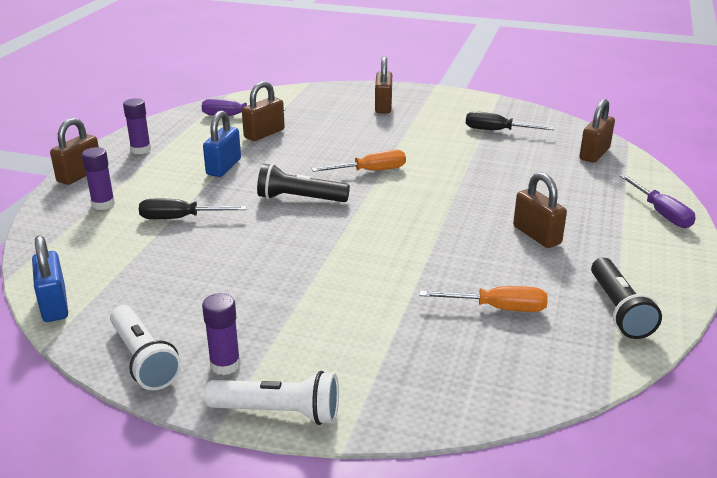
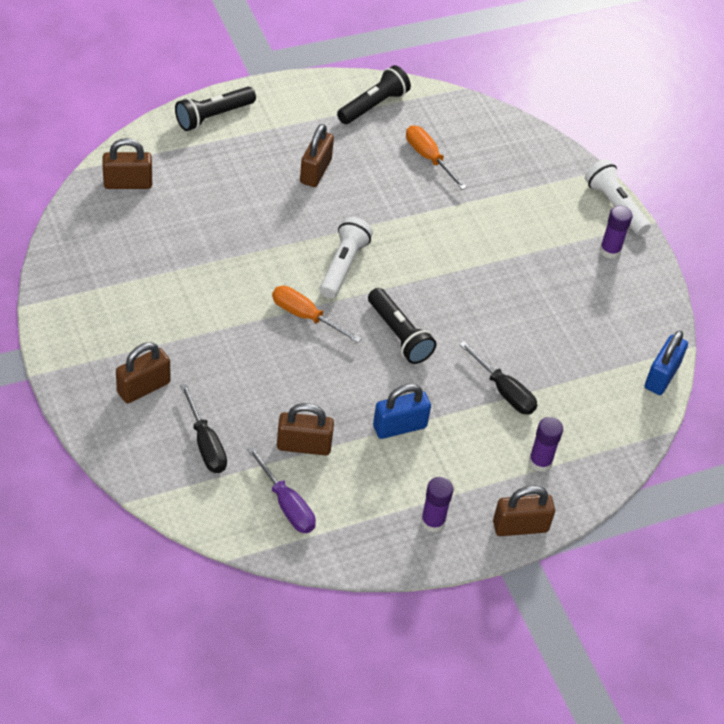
camera: 135 degrees left, 20 degrees up
white flashlight [110,305,181,390] -> white flashlight moved to [320,217,373,298]
black screwdriver [466,111,554,130] -> black screwdriver moved to [180,384,227,473]
purple screwdriver [620,175,696,228] -> black flashlight [175,87,256,131]

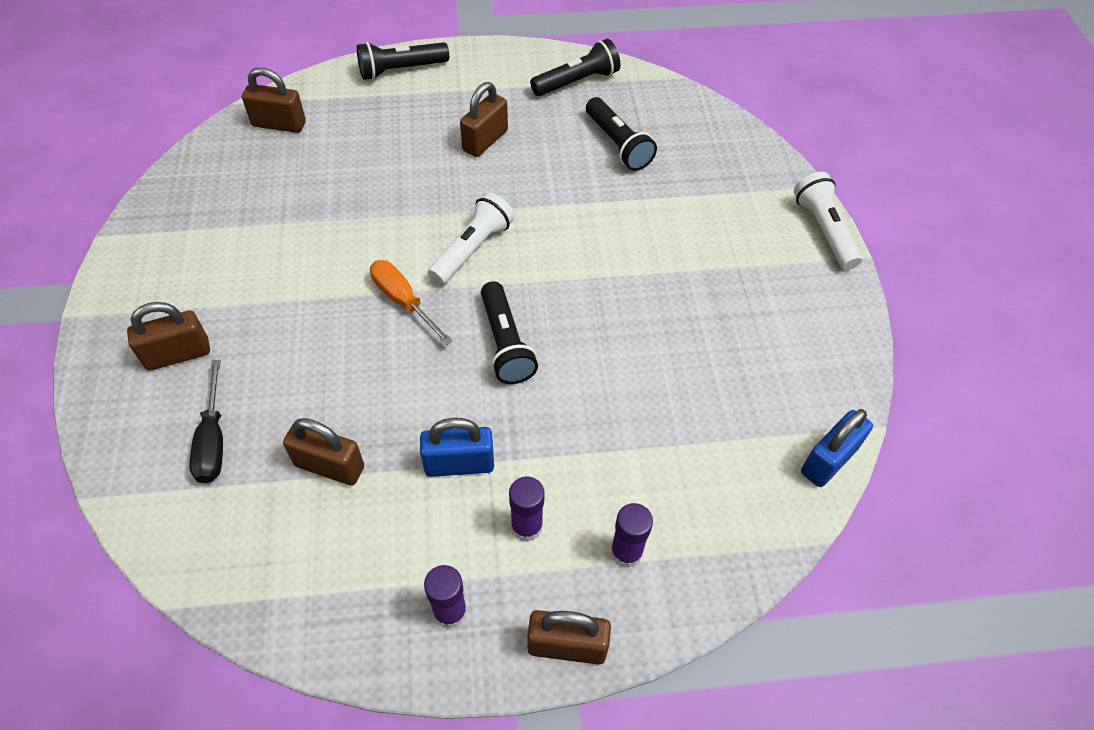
camera: 20 degrees right, 5 degrees up
purple screwdriver [247,447,316,533] -> none
orange screwdriver [406,125,467,190] -> black flashlight [586,97,657,171]
black screwdriver [459,341,537,415] -> none
purple glue stick [600,205,633,259] -> purple glue stick moved to [509,477,545,542]

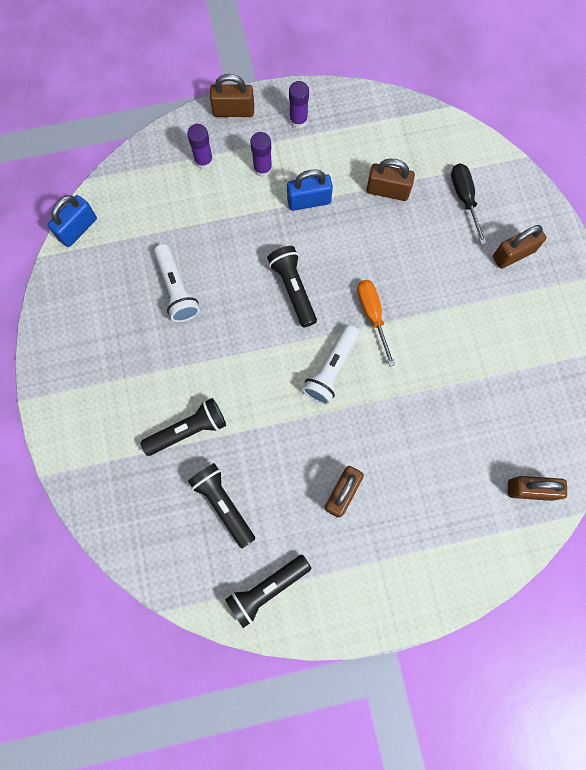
camera: 175 degrees right, 20 degrees up
black flashlight [357,42,449,80] -> black flashlight moved to [141,398,226,456]
orange screwdriver [370,260,453,345] -> orange screwdriver turned 150 degrees counterclockwise [357,280,395,367]
white flashlight [794,172,862,270] -> white flashlight moved to [154,244,200,322]

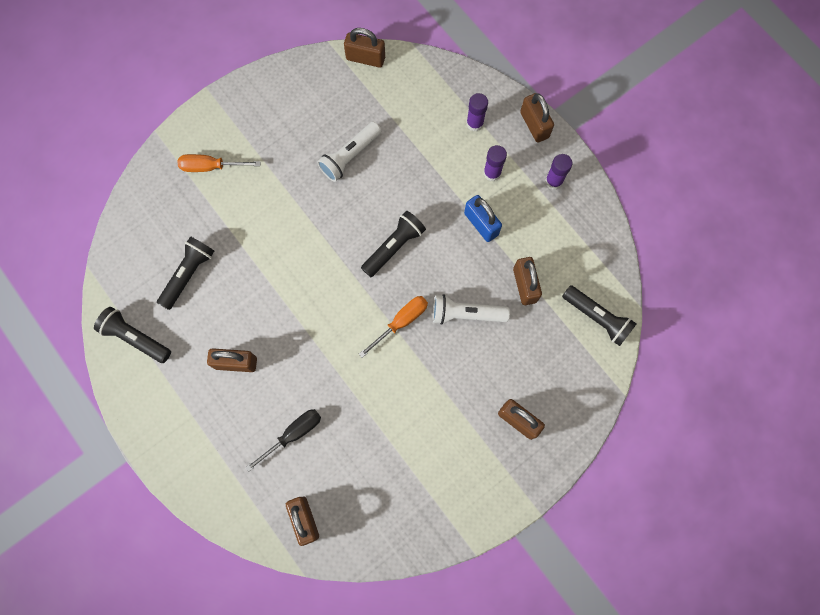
camera: 65 degrees right, 0 degrees up
blue padlock [48,195,97,247] -> brown padlock [344,28,385,68]
black flashlight [141,398,226,456] -> black flashlight moved to [562,285,636,346]
white flashlight [302,325,359,404] -> white flashlight moved to [433,294,510,325]
black screwdriver [451,163,486,245] -> black screwdriver moved to [245,409,321,472]
none -> orange screwdriver [177,154,260,172]

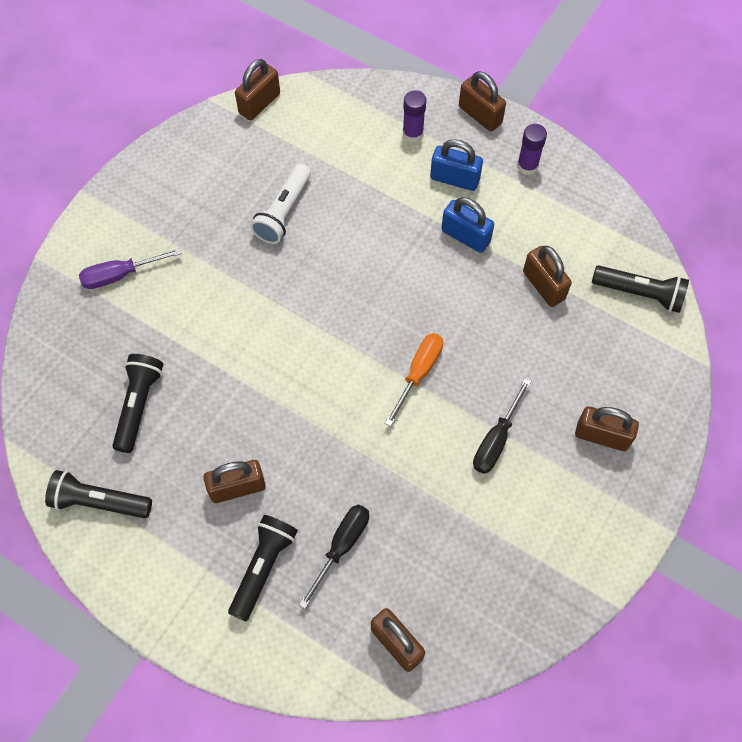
camera: 20 degrees left, 10 degrees down
orange screwdriver [177,154,260,172] -> purple screwdriver [79,248,182,289]
brown padlock [344,28,385,68] -> brown padlock turned 45 degrees counterclockwise [235,59,280,120]
black flashlight [361,211,426,277] -> black flashlight moved to [228,515,298,621]
white flashlight [433,294,510,325] -> none
purple glue stick [484,145,507,181] -> blue padlock [430,139,483,191]
none -> black screwdriver [473,378,531,474]

